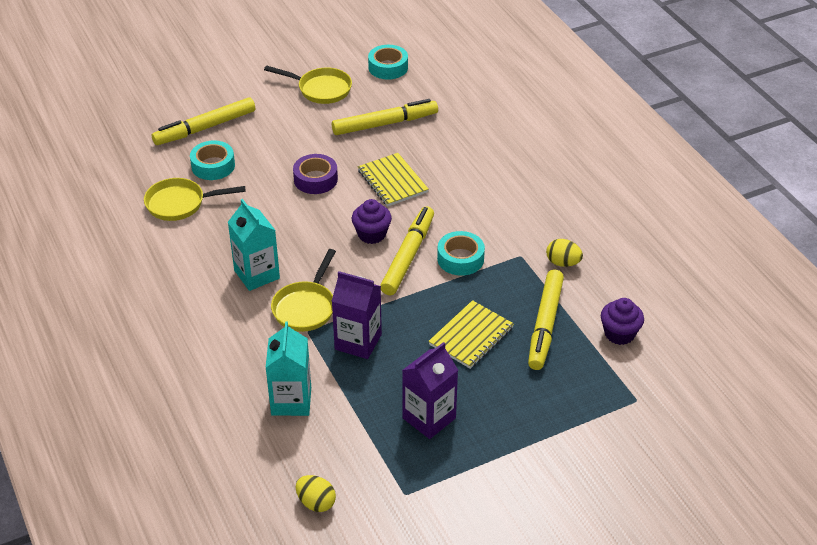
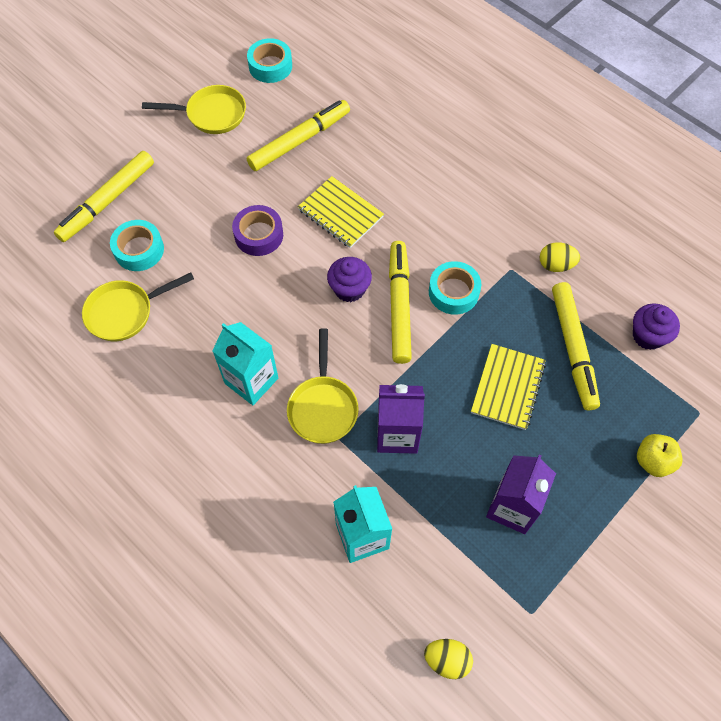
camera: 20 degrees left, 20 degrees up
none -> yellow apple [637,434,683,477]

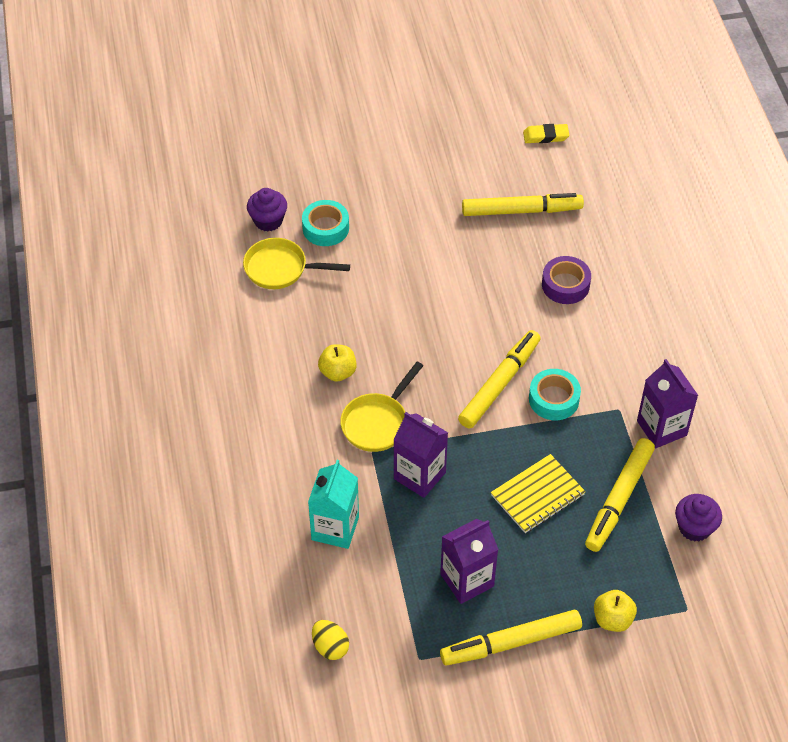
camera: 35 degrees right, 10 degrees down
yellow marker [54,151,154,242] -> yellow marker moved to [440,610,582,666]
yellow pan [142,85,246,134] -> none
turquoise carton [212,322,278,405] -> yellow apple [318,344,357,382]
purple tape [232,205,283,256] -> purple tape moved to [542,256,591,304]
turquoise tape [247,38,292,83] -> yellow eraser [523,124,569,143]
yellow notebook [298,176,384,248] -> none
purple cupcake [327,257,372,302] -> purple cupcake moved to [247,188,287,232]
yellow egg [540,242,580,272] -> purple carton [637,359,698,448]

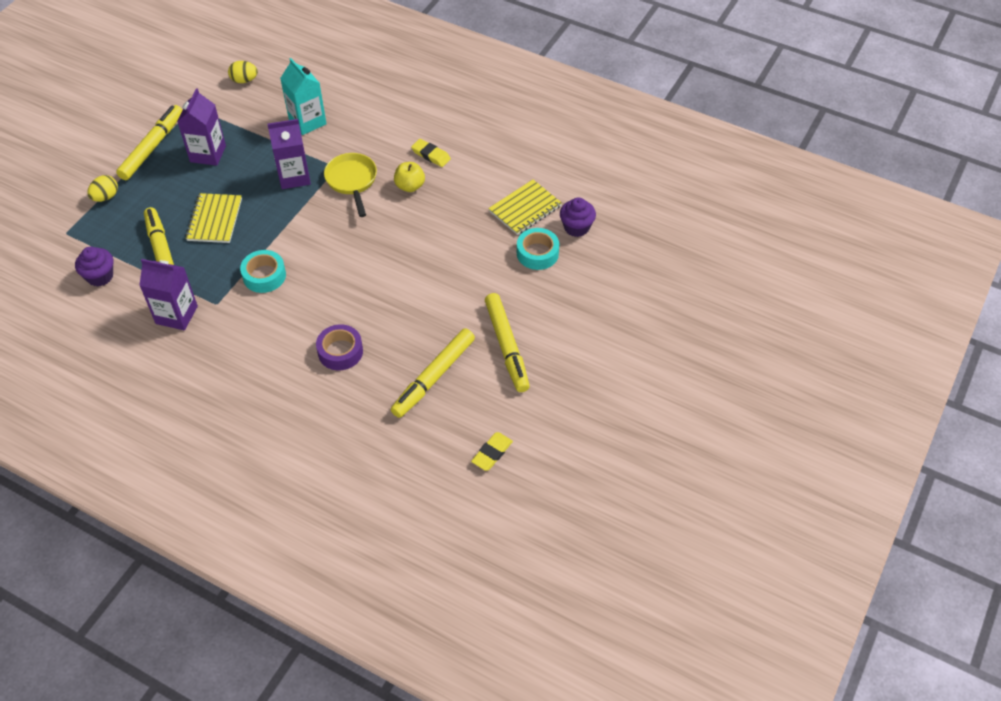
camera: 130 degrees right, 0 degrees up
yellow pan [243,238,350,289] -> yellow notebook [488,180,562,235]
yellow marker [458,330,541,428] -> yellow marker moved to [485,293,530,392]
yellow apple [594,590,637,632] -> yellow egg [87,175,118,202]
none -> yellow eraser [411,139,451,167]

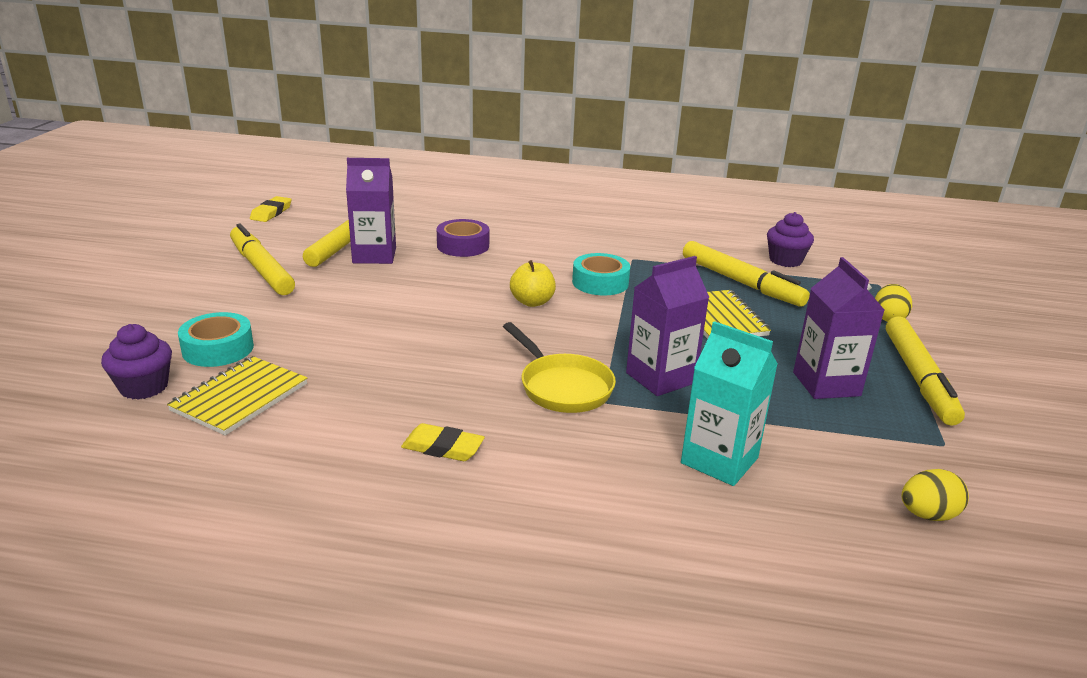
camera: 160 degrees right, 25 degrees down
purple carton [139,259,198,330] -> purple carton moved to [346,158,396,264]
yellow apple [394,162,425,192] -> yellow apple moved to [510,260,556,307]

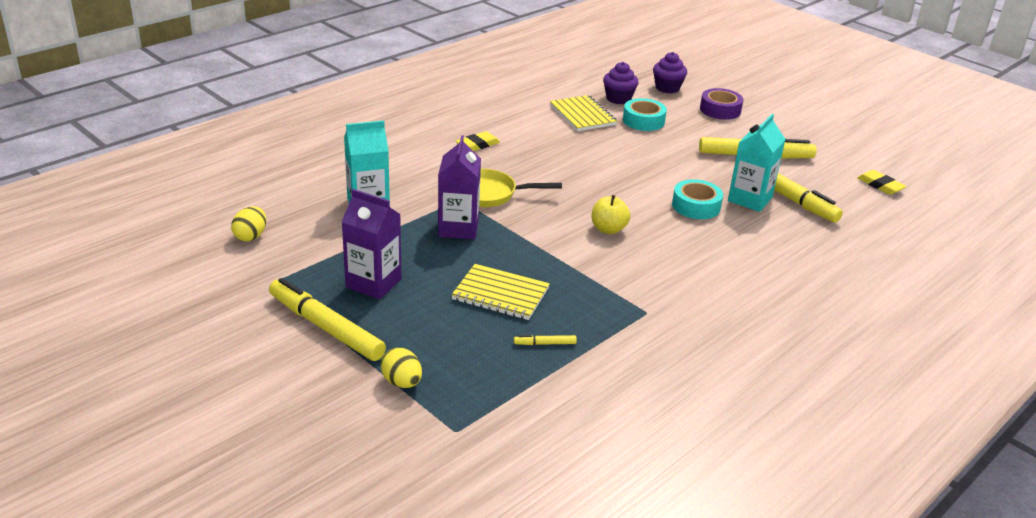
camera: 125 degrees right, 5 degrees up
purple carton [346,158,396,264] -> turquoise carton [728,114,786,212]
purple tape [437,219,489,257] -> purple tape moved to [700,88,743,120]
turquoise tape [572,253,630,296] -> turquoise tape moved to [672,179,723,219]
yellow marker [683,241,810,307] -> yellow marker [514,335,577,345], size x0.40
purple cupcake [767,212,814,267] -> purple cupcake moved to [653,52,687,93]

